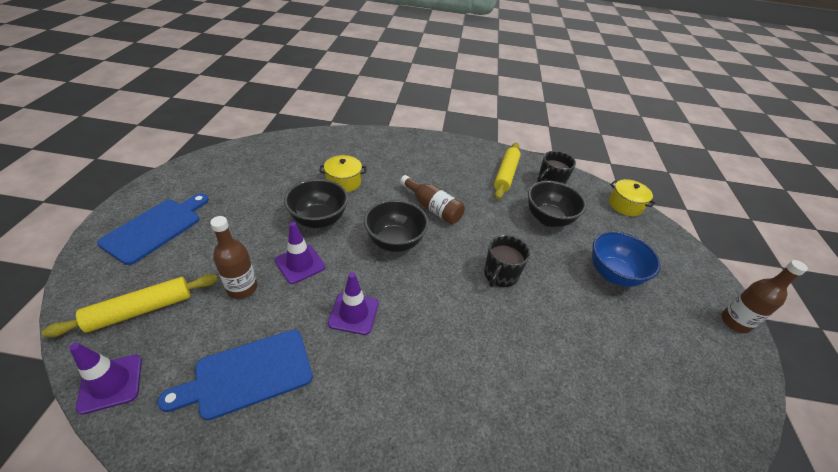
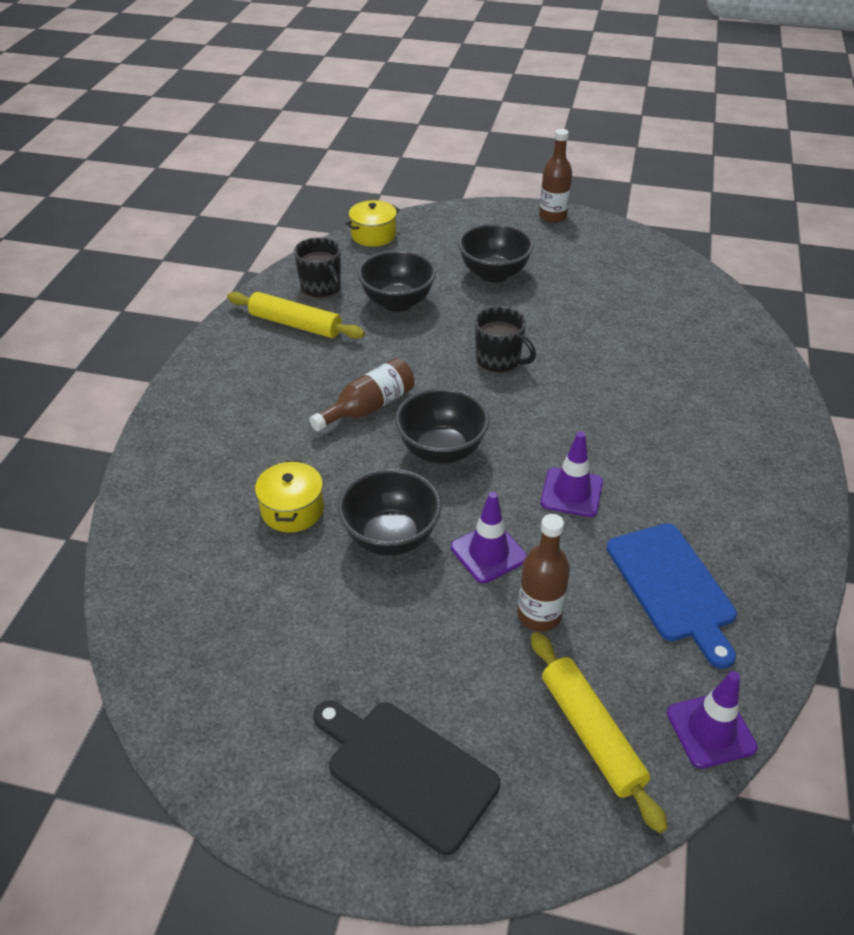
camera: 80 degrees left, 0 degrees up
blue cutting board [97,193,209,265] -> black cutting board [313,700,500,855]
blue bowl [592,231,661,287] -> black bowl [458,223,534,283]

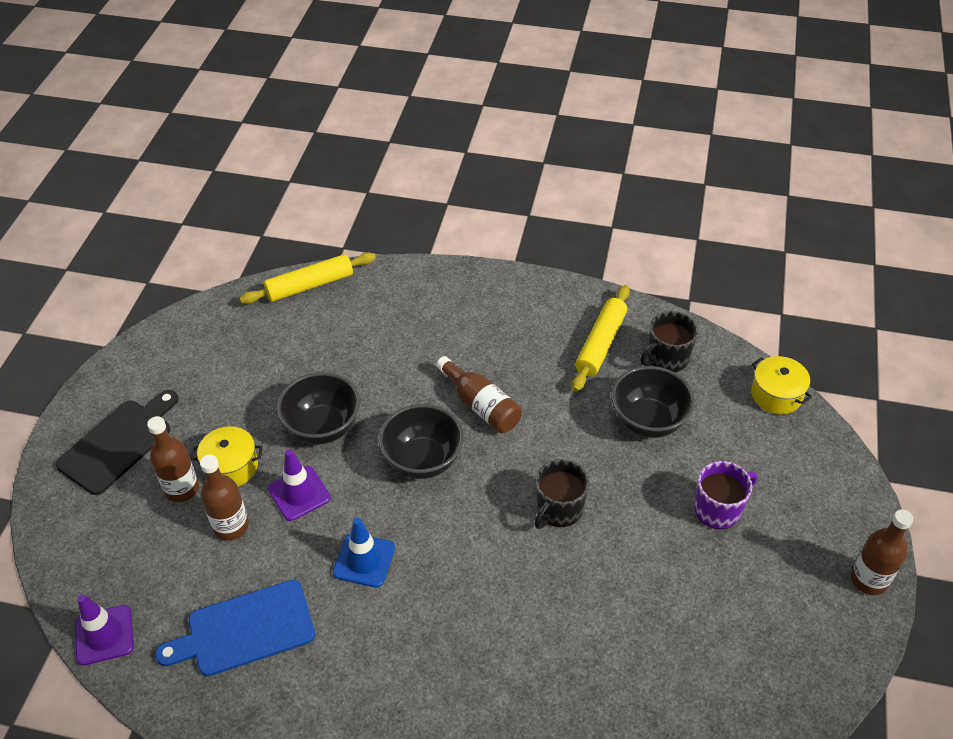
camera: 90 degrees right, 5 degrees up
yellow pot [255,461,324,532] -> yellow pot moved to [191,426,263,486]
black bowl [458,223,534,283] -> purple mug [694,461,758,529]
yellow rolling pin [531,632,668,833] -> yellow rolling pin moved to [239,252,376,304]
purple traffic cone [541,431,603,517] -> blue traffic cone [333,518,395,587]
none -> brown bottle [147,416,199,502]

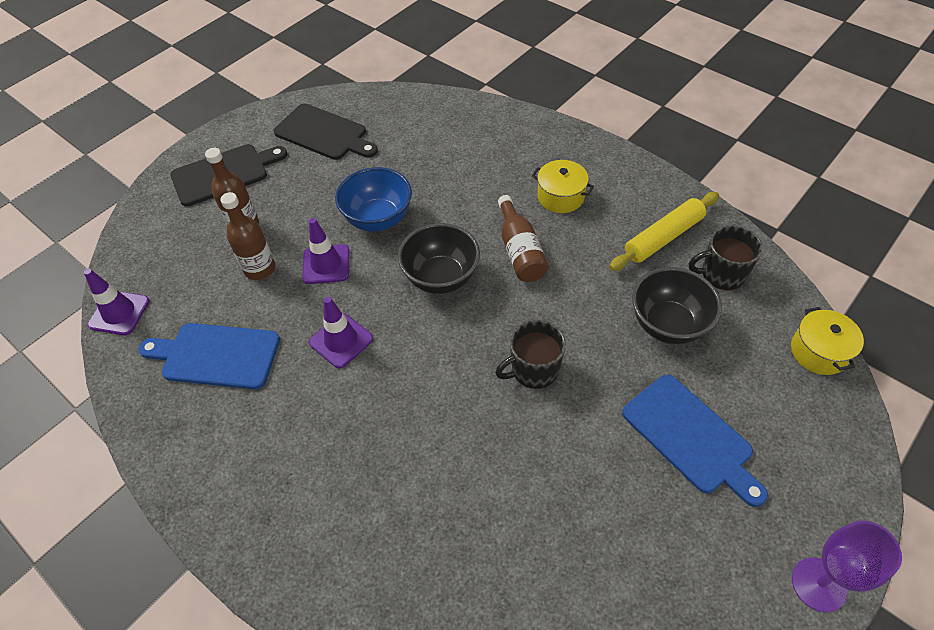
camera: 30 degrees right, 5 degrees up
yellow pot [191,426,263,486] -> yellow pot moved to [532,160,594,213]
yellow rolling pin [239,252,376,304] -> none
black bowl [277,372,360,444] -> blue bowl [335,167,412,231]
blue traffic cone [333,518,395,587] -> purple traffic cone [309,297,373,368]
purple mug [694,461,758,529] -> blue cutting board [622,375,768,507]
brown bottle [851,509,913,595] -> purple goblet [792,521,902,612]
none -> black cutting board [274,104,378,160]

